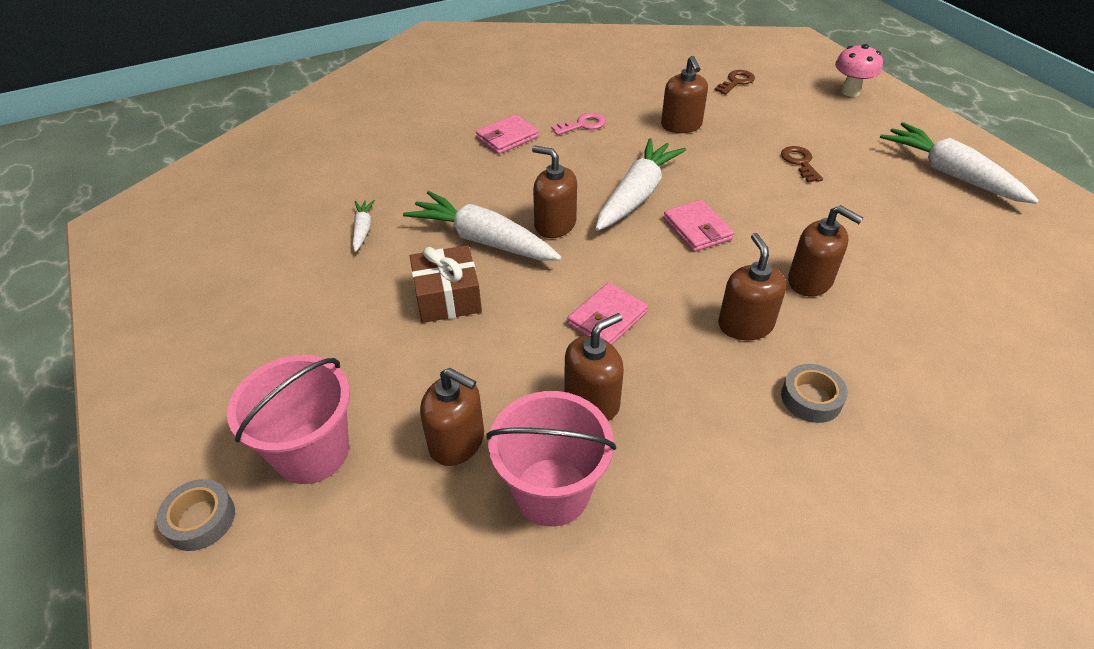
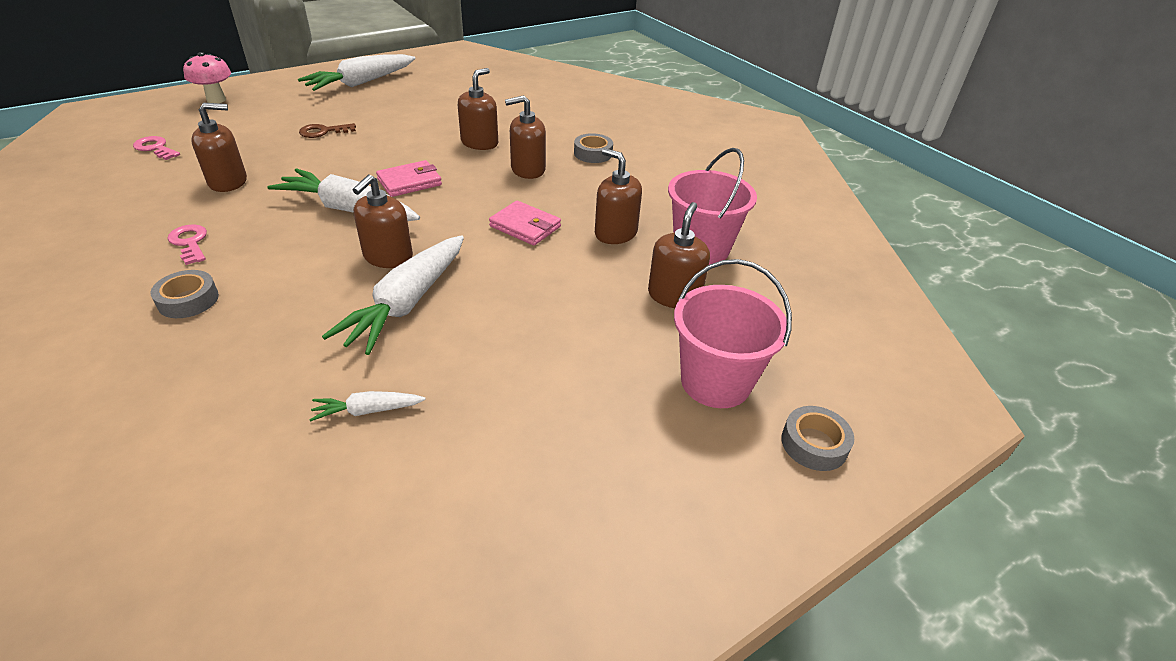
camera: 100 degrees left, 5 degrees down
brown gift [410,245,482,323] -> none
pink wallet [476,114,539,154] -> grey tape [150,270,219,318]
brown key [715,70,755,95] -> pink key [133,136,180,160]

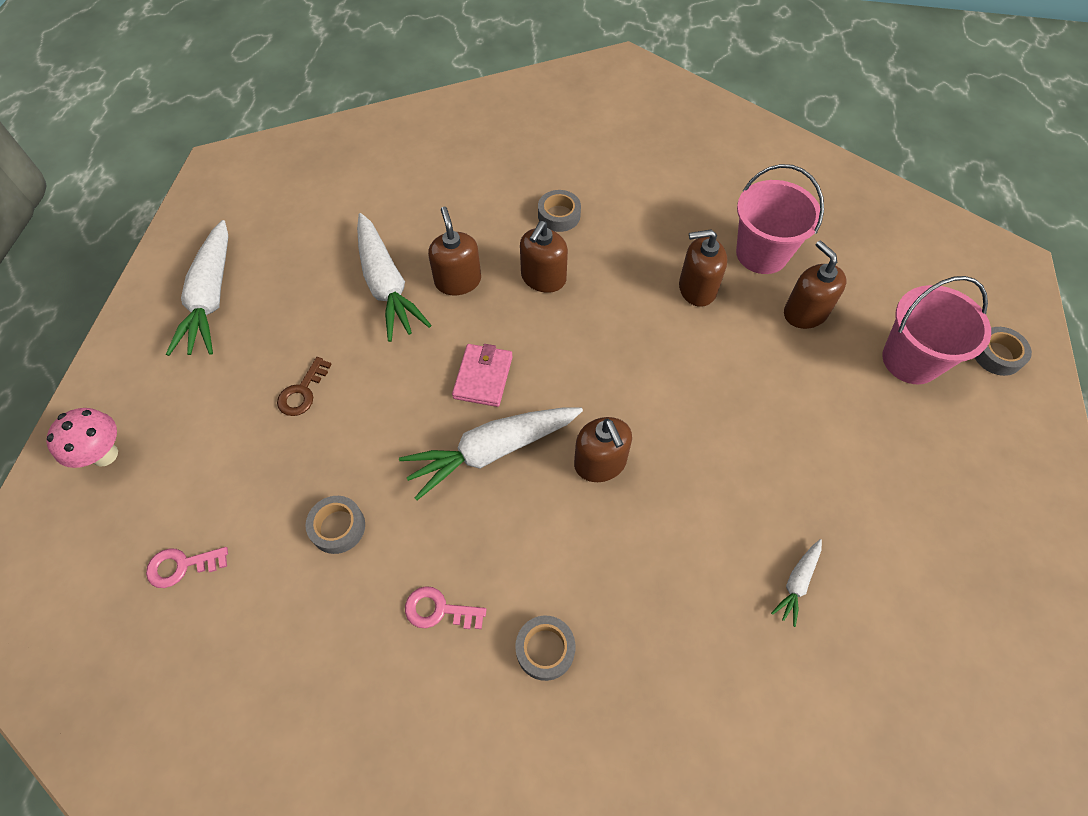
camera: 45 degrees left, 20 degrees up
brown soap dispenser [191,103,247,192] -> grey tape [305,496,365,554]
white carrot [322,235,464,355] -> white carrot moved to [357,213,431,342]
pink wallet [489,201,561,246] -> none

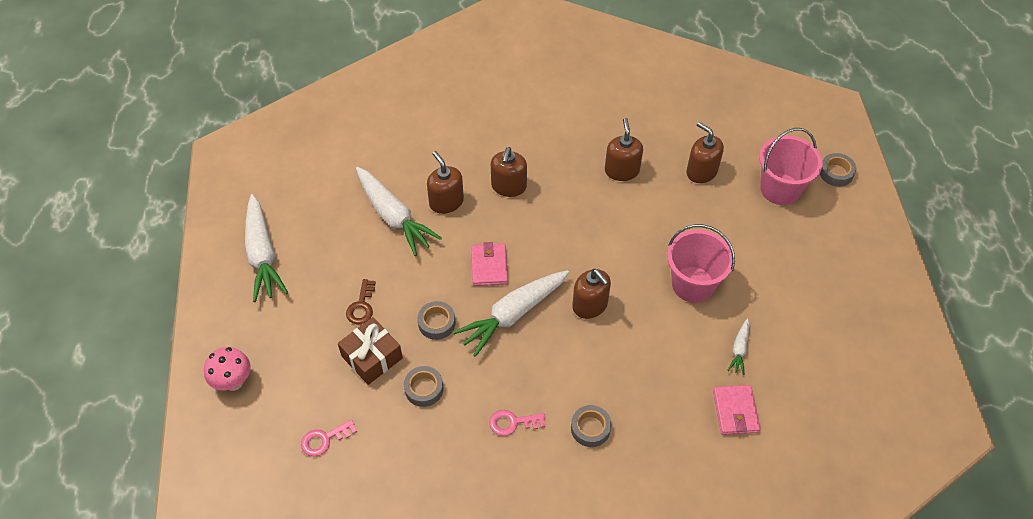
camera: 15 degrees left, 5 degrees down
grey tape [538,190,581,232] -> grey tape moved to [417,301,456,340]
brown soap dispenser [679,229,727,307] -> brown soap dispenser turned 105 degrees clockwise [605,118,643,181]
pink bucket [736,164,824,274] -> pink bucket moved to [667,224,735,303]
none -> brown gift [338,317,403,385]
none -> pink wallet [713,385,760,435]

